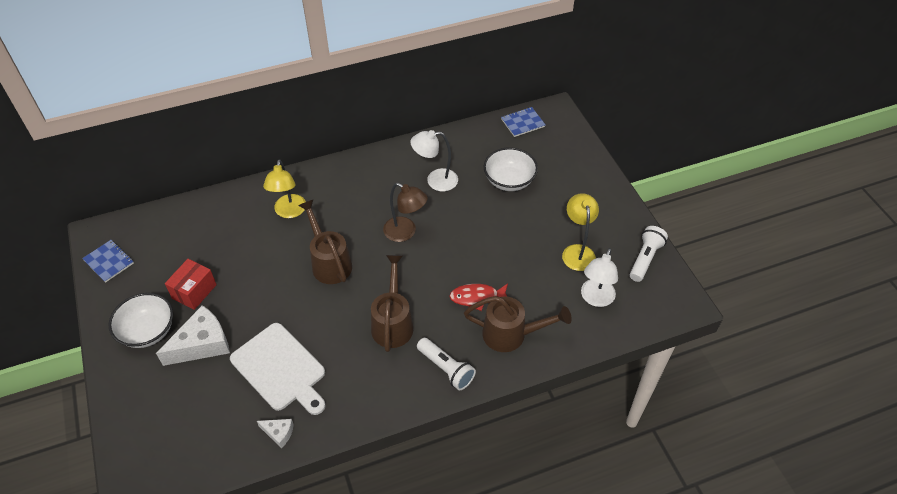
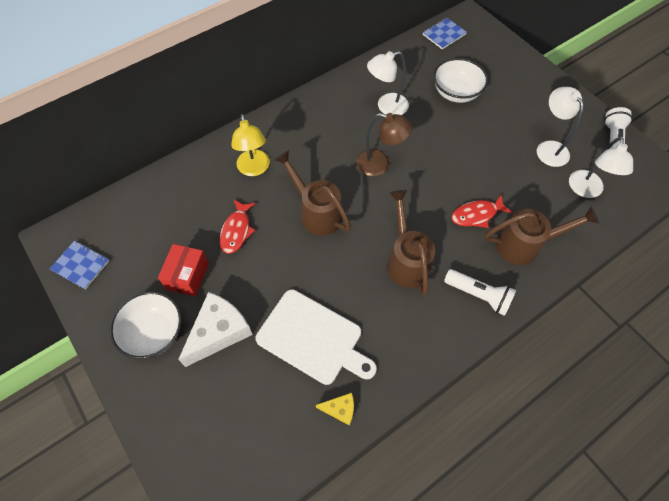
camera: 15 degrees left, 10 degrees up
white cheese [257,419,294,448] -> yellow cheese [316,393,354,426]
yellow lamp [562,193,599,271] -> white lamp [537,87,584,167]
none -> red fish [220,199,256,254]

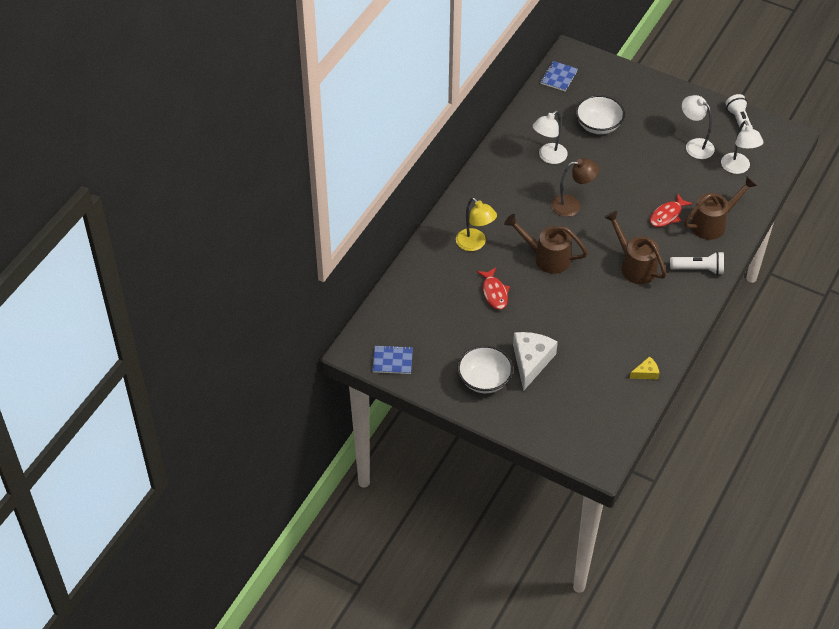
camera: 25 degrees left, 10 degrees down
red box [158,244,209,297] -> none
white cutting board [255,289,377,385] -> none

